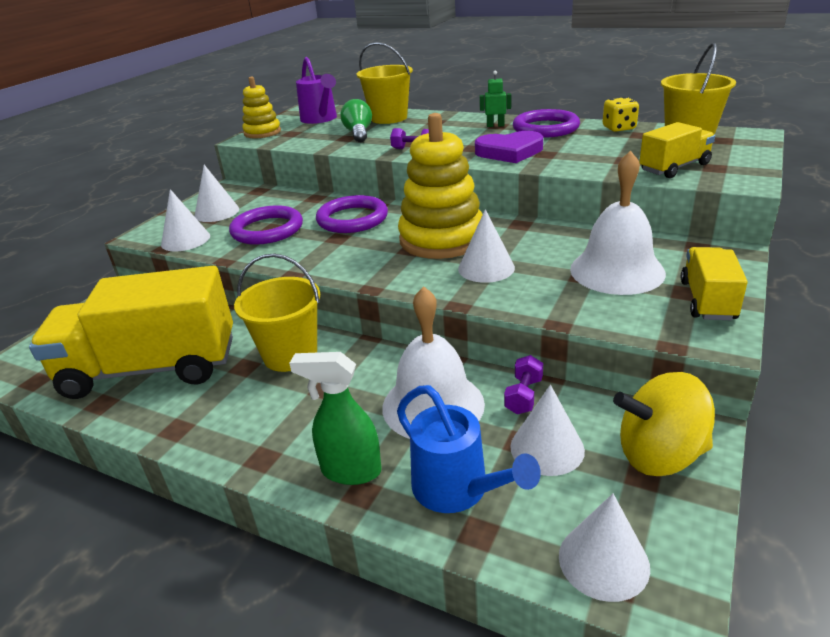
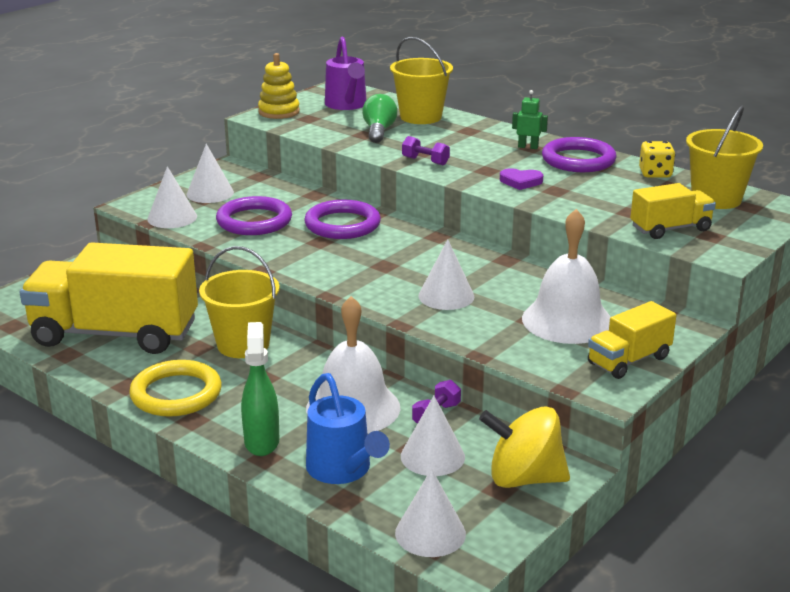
camera: 10 degrees right, 5 degrees down
green spray bottle [289,352,382,485] -> green spray bottle turned 60 degrees clockwise [241,322,280,456]
yellow stacking toy [398,113,483,259] -> none
purple heart [475,131,543,163] -> purple heart [500,168,543,190], size x0.59
yellow truck [681,247,748,320] -> yellow truck turned 150 degrees counterclockwise [588,301,676,379]
none -> yellow ring [129,360,222,417]

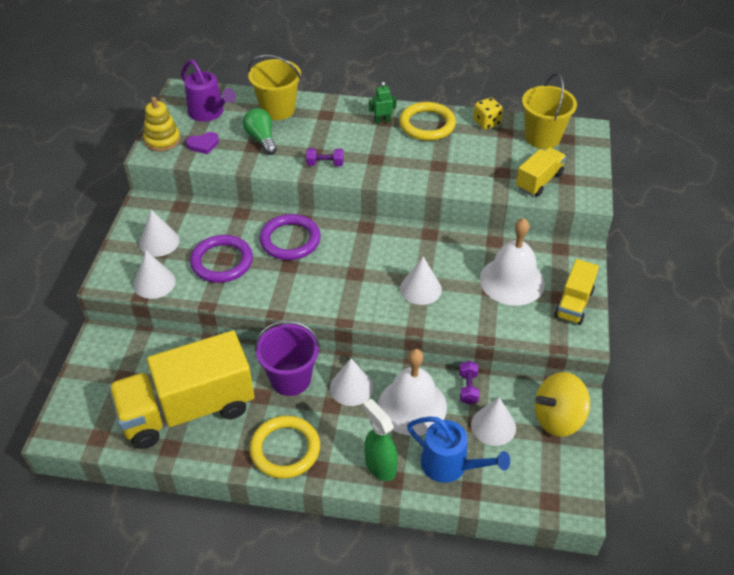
camera: 30 degrees left, 20 degrees up
yellow bucket [199,246,280,358] -> purple bucket [255,320,320,396]
white cone [395,469,466,557] -> white cone moved to [330,358,373,406]
purple heart [500,168,543,190] -> purple heart moved to [186,132,219,154]
purple ring [542,137,617,172] -> yellow ring [399,102,456,141]

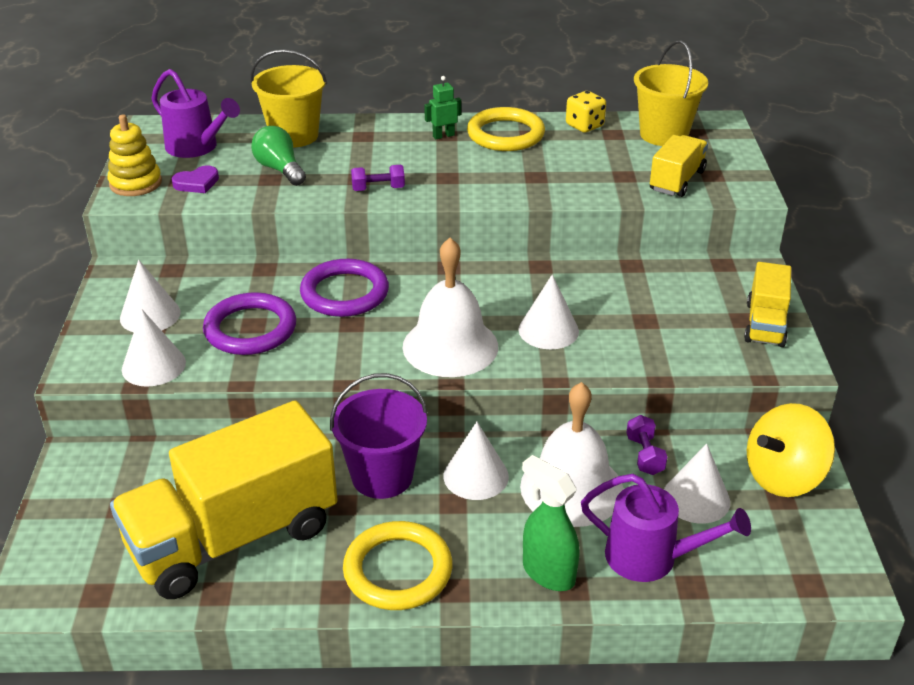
camera: 10 degrees left, 10 degrees down
blue watering can [407,416,510,483] -> purple watering can [581,474,751,582]
white bell [480,218,545,306] -> white bell moved to [402,238,498,377]

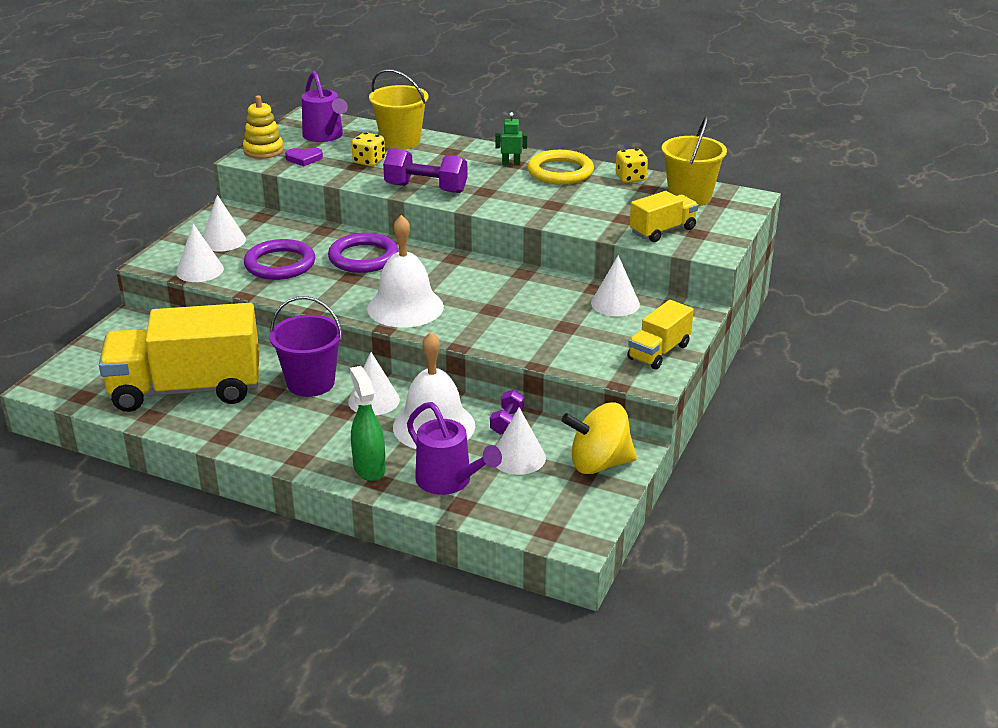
camera: 25 degrees right, 5 degrees down
green light bulb [251,126,306,186] -> yellow dice [351,132,385,166]
yellow ring [343,521,453,610] -> none
purple dumbbell [351,165,405,191] -> purple dumbbell [383,148,468,193], size x1.87
white cone [518,274,579,349] -> white cone moved to [591,255,640,317]

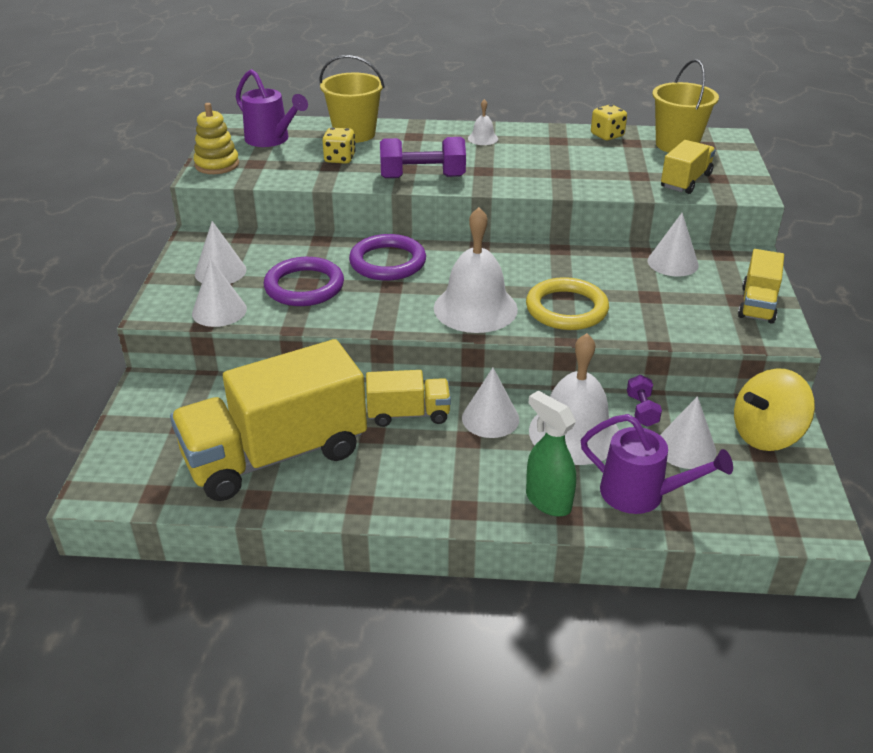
camera: 20 degrees left, 5 degrees up
purple bucket [269,296,343,397] -> yellow truck [366,370,451,427]
purple heart [285,147,323,166] -> none
green robot [495,112,527,165] -> white bell [468,99,498,145]
yellow ring [527,150,594,185] -> yellow ring moved to [526,277,609,330]

